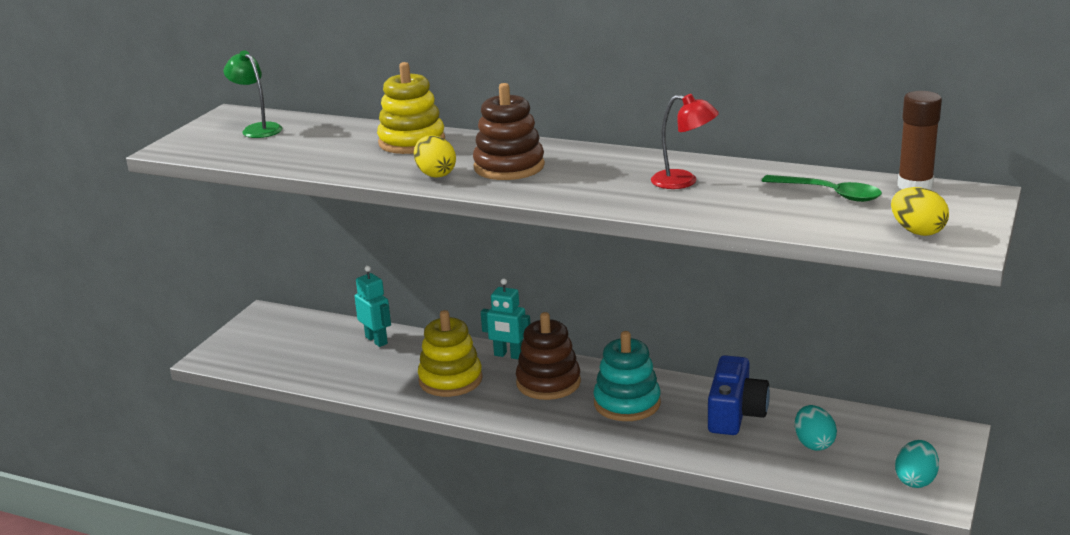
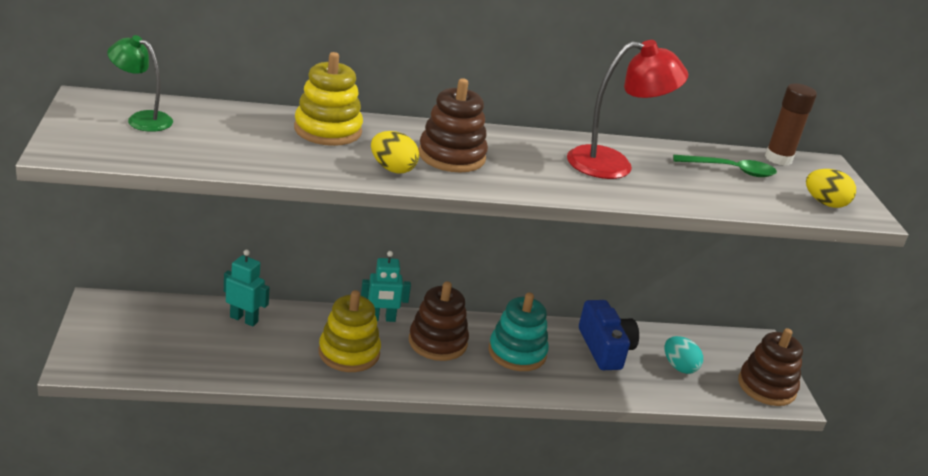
camera: 35 degrees left, 5 degrees up
red lamp [651,94,719,189] -> red lamp [567,40,688,179], size x1.62
turquoise egg [895,440,939,488] -> brown stacking toy [738,328,803,406]

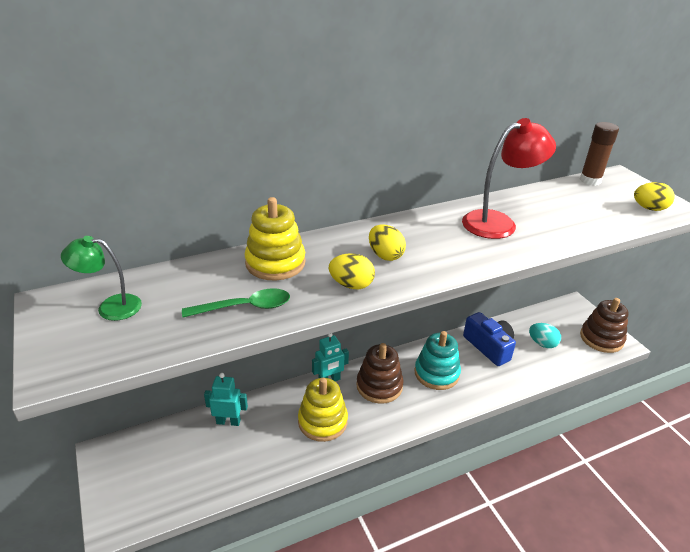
camera: 15 degrees left, 5 degrees up
brown stacking toy [418,78,488,172] -> yellow egg [369,224,406,261]
green spoon [673,155,777,177] -> green spoon moved to [182,288,290,318]

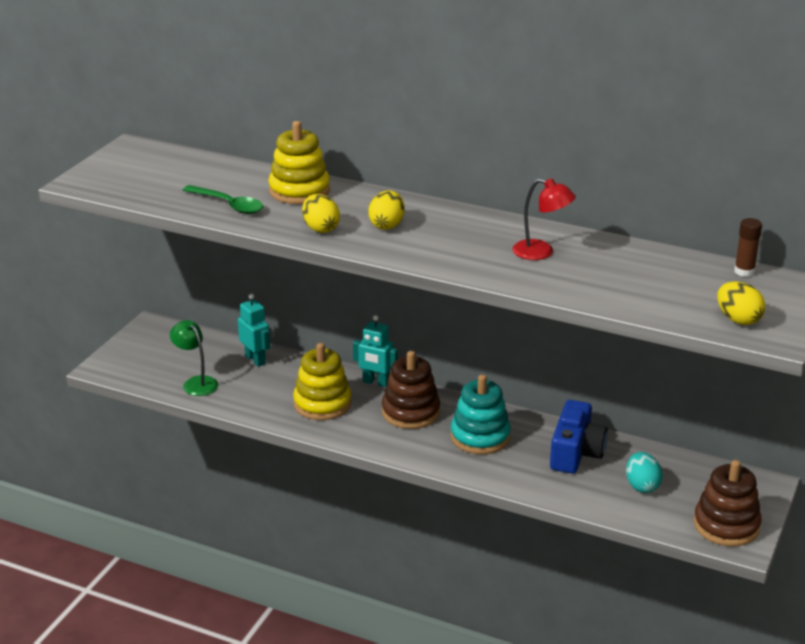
camera: 50 degrees right, 5 degrees down
green lamp [61,236,142,321] -> green lamp moved to [170,320,218,396]
red lamp [462,118,556,239] -> red lamp [512,178,576,260], size x0.62
brown glue stick [580,122,619,186] -> brown glue stick [734,218,762,277], size x0.67

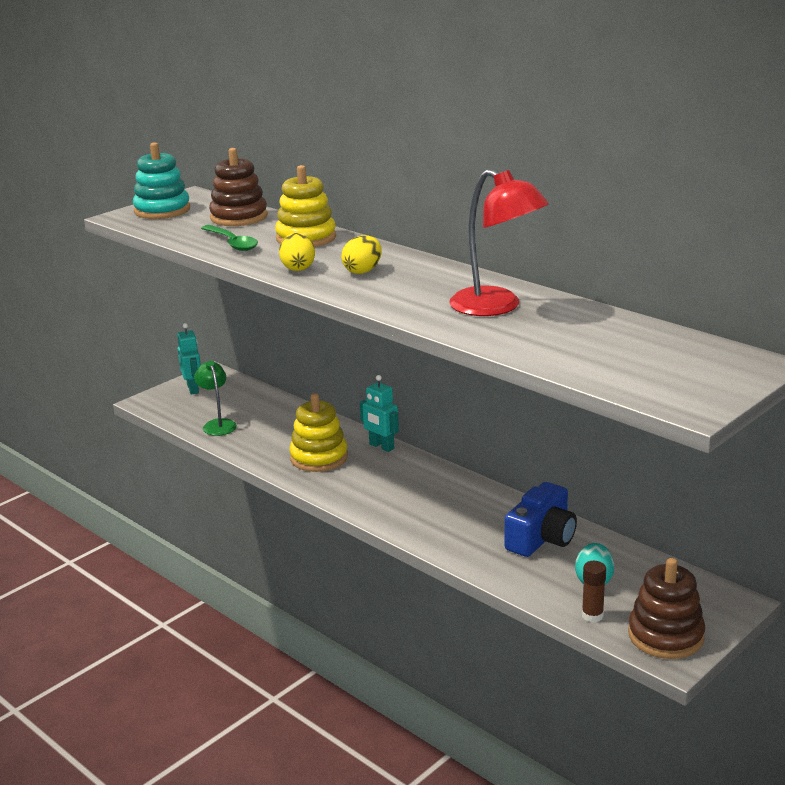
camera: 20 degrees right, 5 degrees down
turquoise robot [238,293,270,367] -> turquoise robot moved to [177,323,201,394]
brown stacking toy [382,351,440,429] -> brown stacking toy moved to [209,148,268,226]
turquoise stacking toy [451,374,511,454] -> turquoise stacking toy moved to [133,142,190,219]
red lamp [512,178,576,260] -> red lamp [449,169,549,316], size x1.62
yellow egg [717,282,765,325] -> none
brown glue stick [734,218,762,277] -> brown glue stick moved to [582,561,606,623]

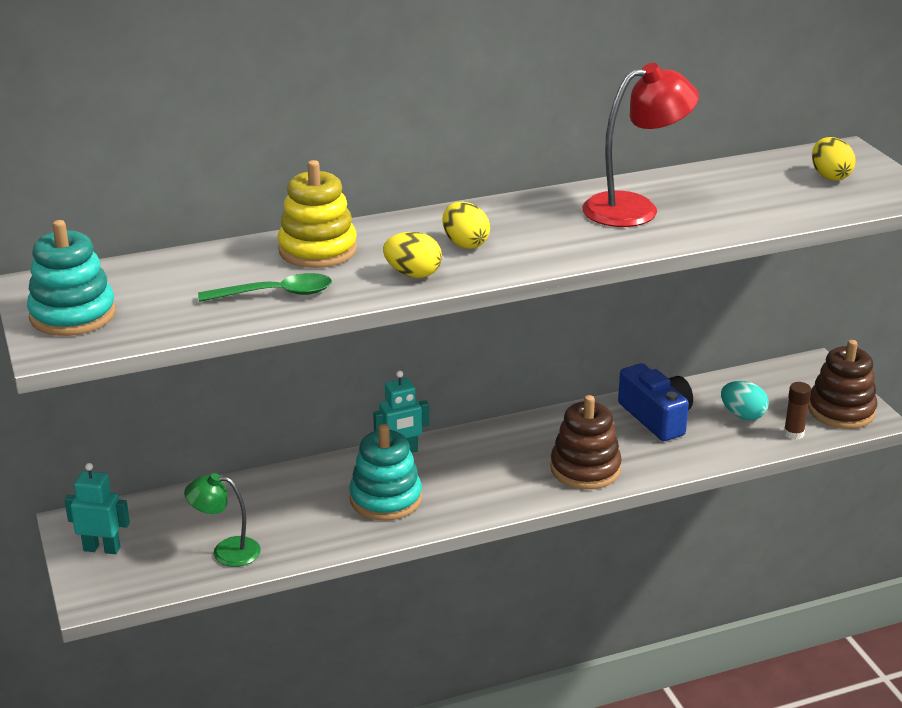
camera: 65 degrees left, 5 degrees up
brown stacking toy [209,148,268,226] -> brown stacking toy moved to [550,395,622,489]
yellow stacking toy [289,393,348,472] -> turquoise stacking toy [349,424,422,521]
none -> yellow egg [812,137,856,181]

